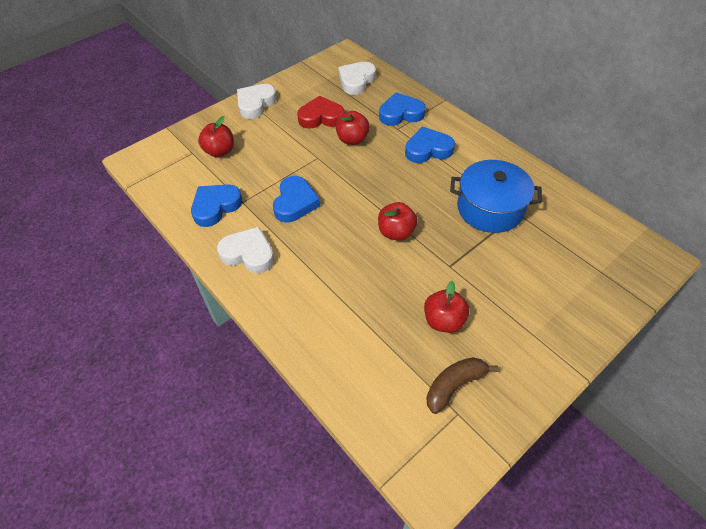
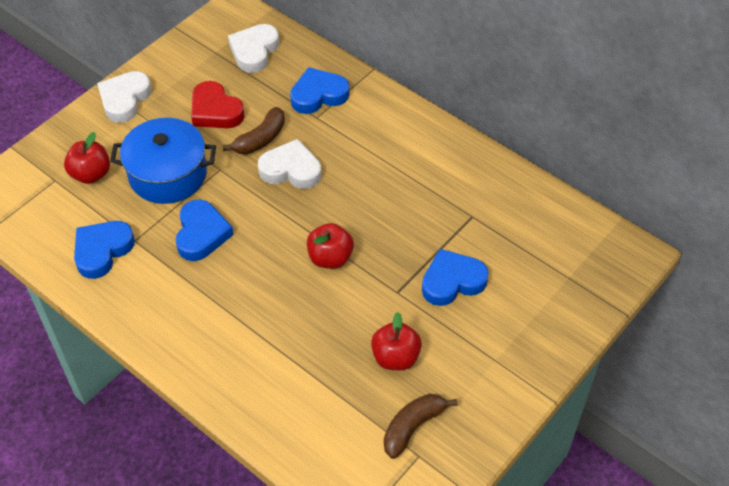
camera: 10 degrees left, 0 degrees up
white heart [217,227,274,273] -> white heart moved to [258,139,321,189]
red heart [297,96,345,129] -> red heart turned 120 degrees counterclockwise [191,81,245,128]
red apple [336,111,370,145] -> brown banana [223,107,285,155]
blue heart [405,127,455,163] -> blue heart moved to [422,249,489,306]
blue pot [450,160,542,233] -> blue pot moved to [110,118,216,204]

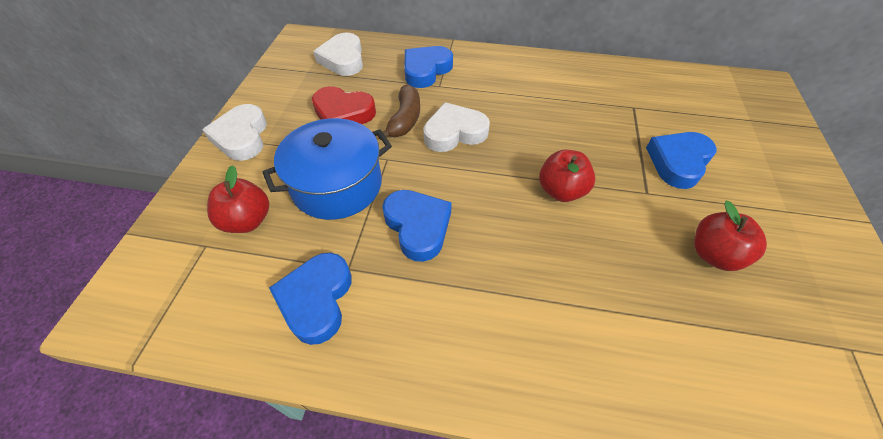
camera: 30 degrees left, 0 degrees up
brown banana [384,394,457,459] -> none

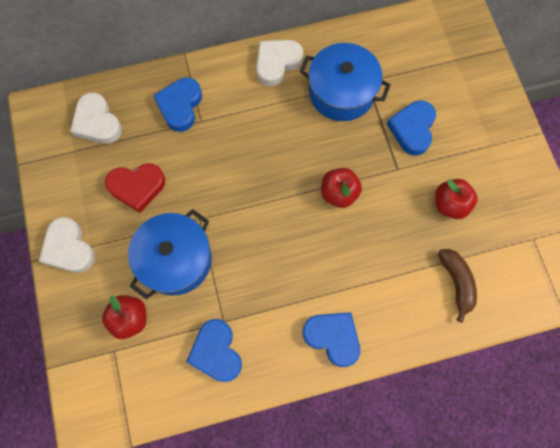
camera: 25 degrees left, 20 degrees up
brown banana [378,84,420,140] -> brown banana moved to [438,249,477,323]
blue heart [382,190,452,262] -> blue heart moved to [302,312,360,367]
white heart [423,102,490,152] -> white heart moved to [256,40,303,86]
none -> blue pot [299,43,391,121]

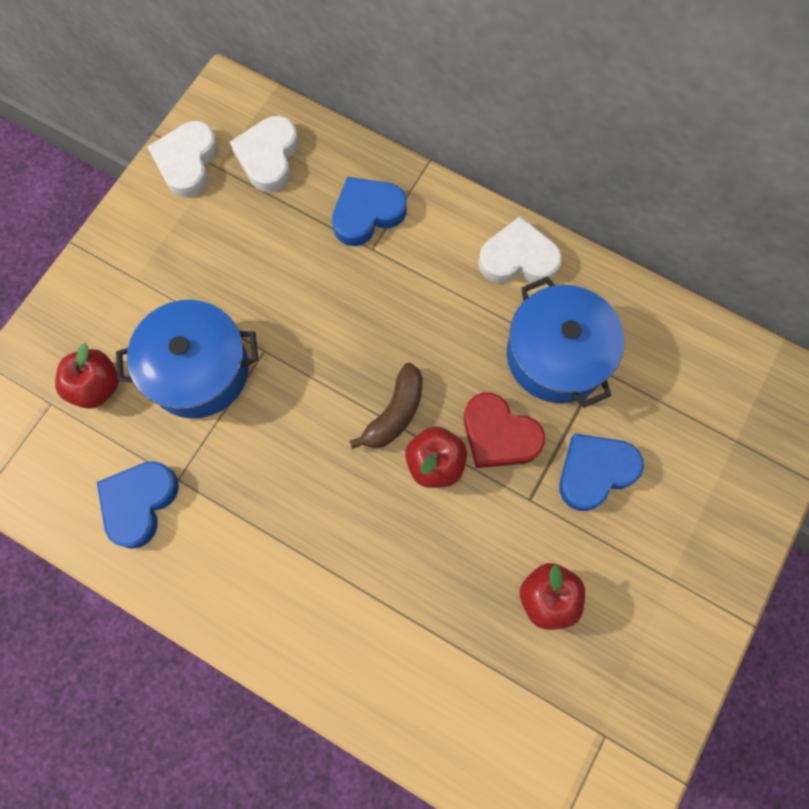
camera: 45 degrees right, 0 degrees up
white heart [39,217,95,273] -> white heart moved to [147,121,218,198]
red heart [105,163,165,213] -> red heart moved to [464,393,545,468]
blue heart [302,312,360,367] -> none
brown banana [438,249,477,323] -> brown banana moved to [350,363,423,449]

